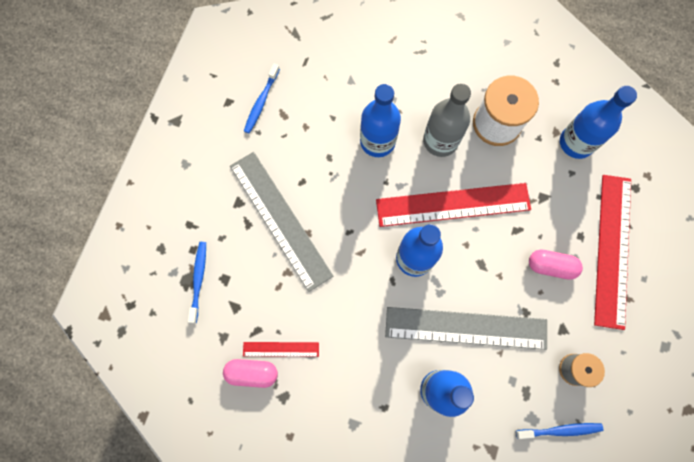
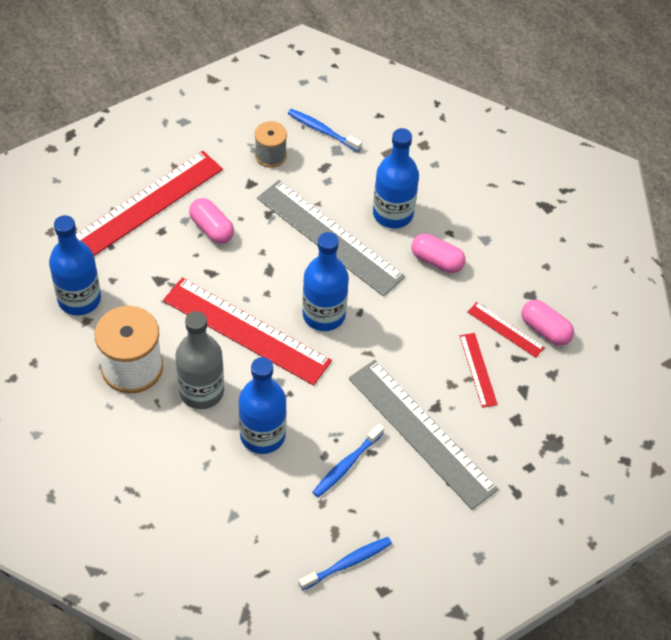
camera: 145 degrees left, 20 degrees down
blue toothbrush [188,242,206,323] -> blue toothbrush moved to [313,424,384,497]
grey ruler [230,152,333,292] -> grey ruler turned 45 degrees counterclockwise [349,360,499,510]
none -> pink capsule [412,234,466,273]
none -> red ruler [460,333,498,408]

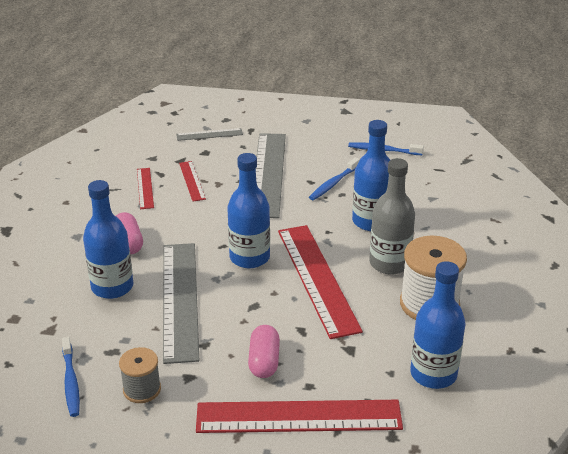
camera: 135 degrees left, 20 degrees down
blue toothbrush [313,424,384,497] -> blue toothbrush turned 135 degrees clockwise [309,157,360,200]
red ruler [460,333,498,408] -> red ruler turned 45 degrees counterclockwise [179,161,206,202]
pink capsule [521,300,574,346] -> none
none -> grey ruler [176,128,243,141]

